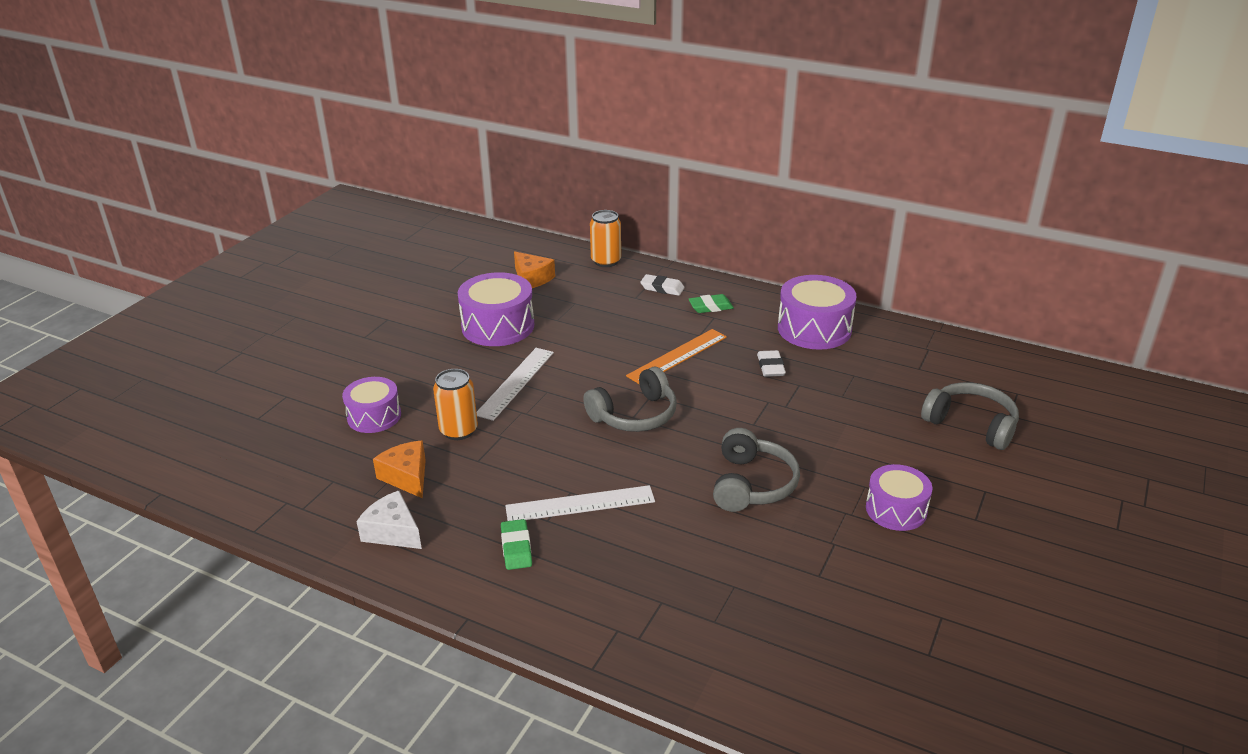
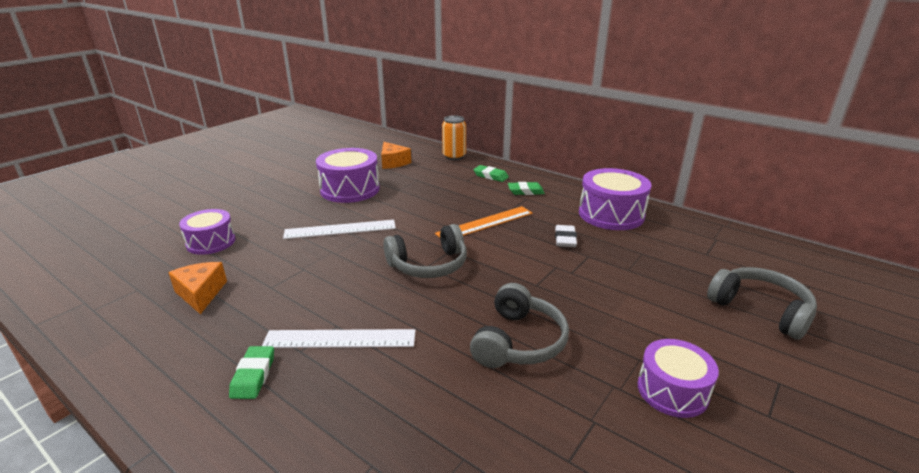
camera: 10 degrees right, 5 degrees down
white cheese [356,491,422,549] -> none
orange can [433,369,478,440] -> none
white ruler [477,348,554,421] -> white ruler turned 45 degrees clockwise [283,220,396,239]
white eraser [640,274,685,296] -> green eraser [473,165,509,182]

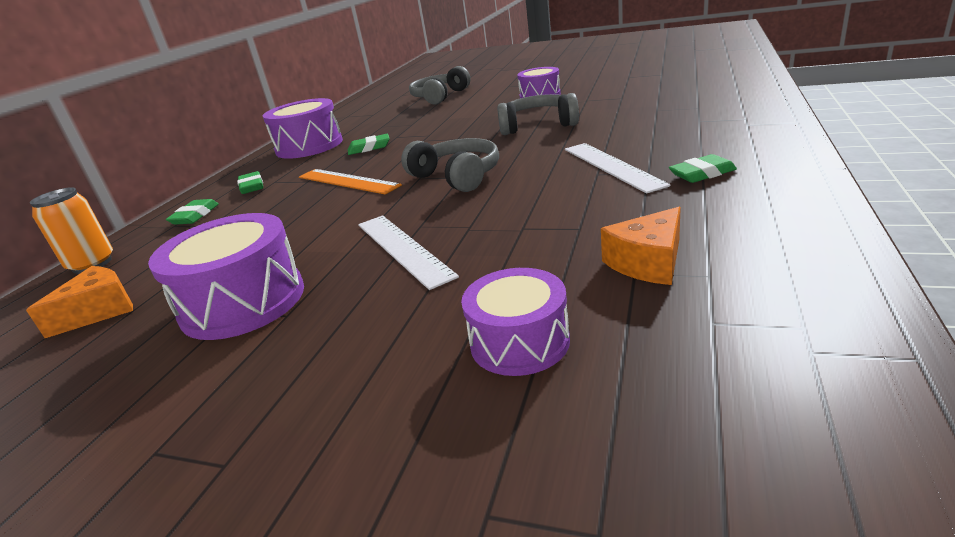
camera: 105 degrees left, 0 degrees up
white eraser [555,225,577,247] -> green eraser [348,134,390,155]

